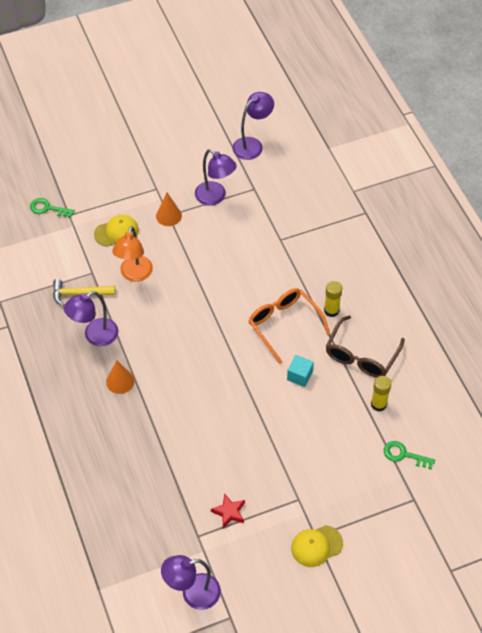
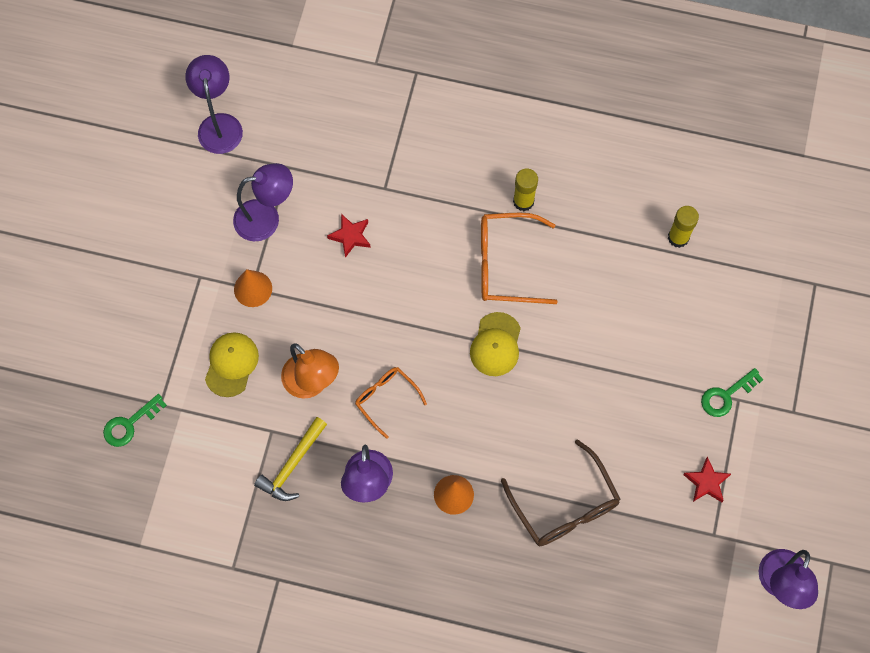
camera: 55 degrees left, 15 degrees up
turquoise cube [287,355,314,387] -> none
yellow cap [291,525,343,567] -> yellow cap moved to [470,312,521,376]
brown glasses [326,315,405,378] -> brown glasses moved to [501,439,621,546]
green key [384,441,435,469] -> green key moved to [701,368,764,417]
none -> red star [327,214,371,258]
none -> orange glasses [355,367,427,439]

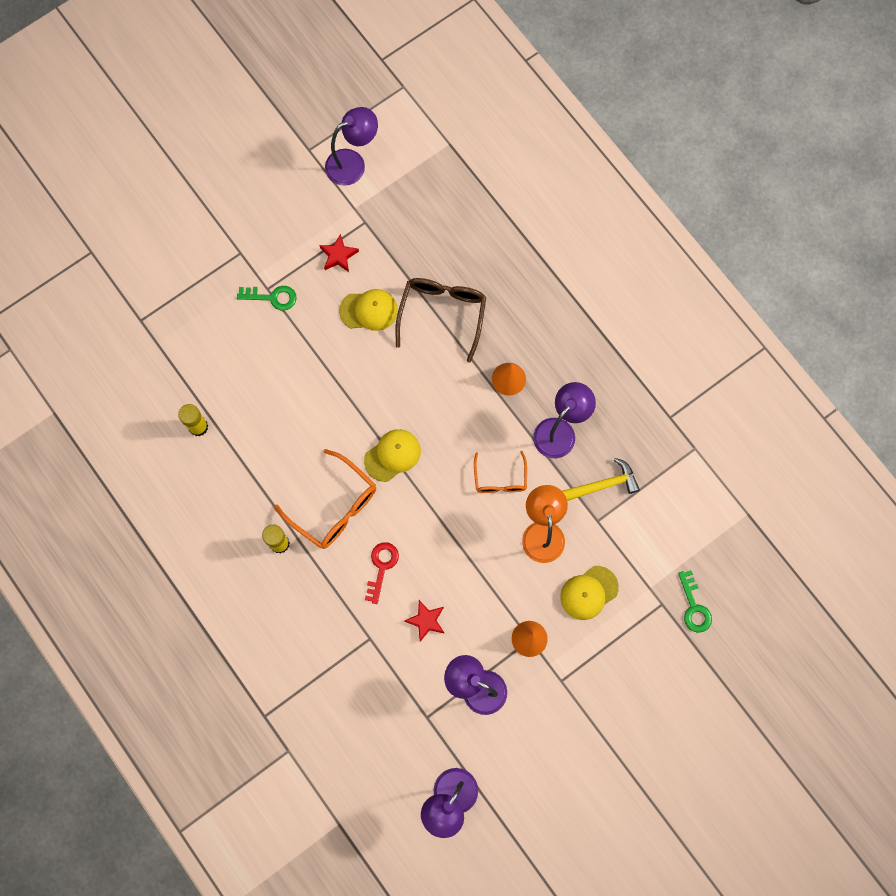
camera: 140 degrees left, 5 degrees up
green key [103,394,167,447] -> green key turned 75 degrees clockwise [678,570,712,633]
none -> yellow cap [339,289,398,331]
none -> red key [365,542,399,604]

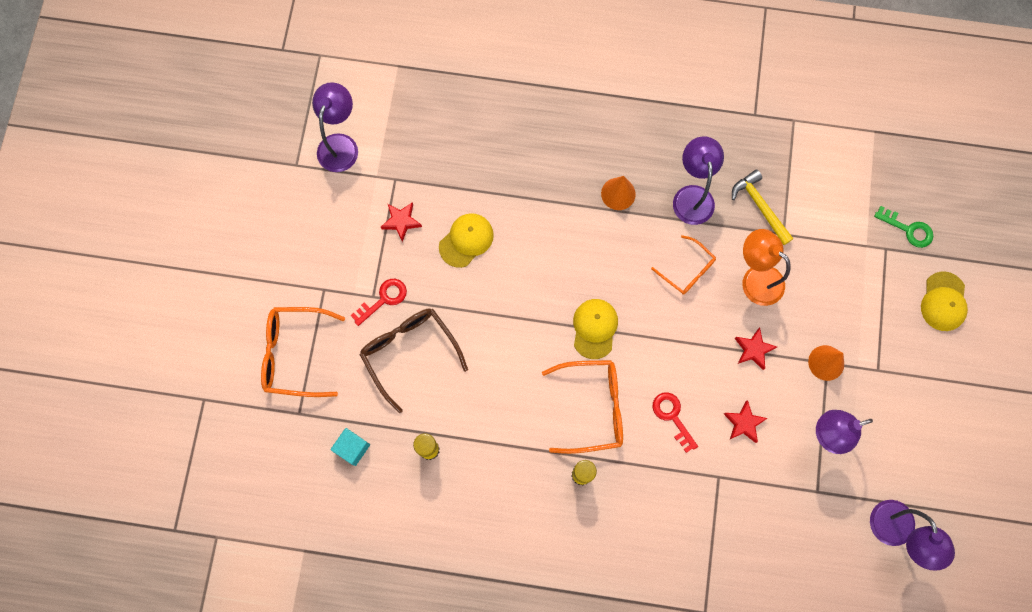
camera: 45 degrees left, 0 degrees up
green key [237,286,297,311] -> red key [350,279,407,326]
brown glasses [395,278,486,363] -> brown glasses moved to [359,309,468,413]
yellow cap [560,566,619,620] -> yellow cap moved to [921,272,968,331]
yellow hammer [562,458,640,501] -> yellow hammer turned 60 degrees counterclockwise [732,169,793,245]
none -> orange glasses [261,307,345,397]
none -> turquoise cube [330,428,370,466]
none -> red star [735,328,777,370]

